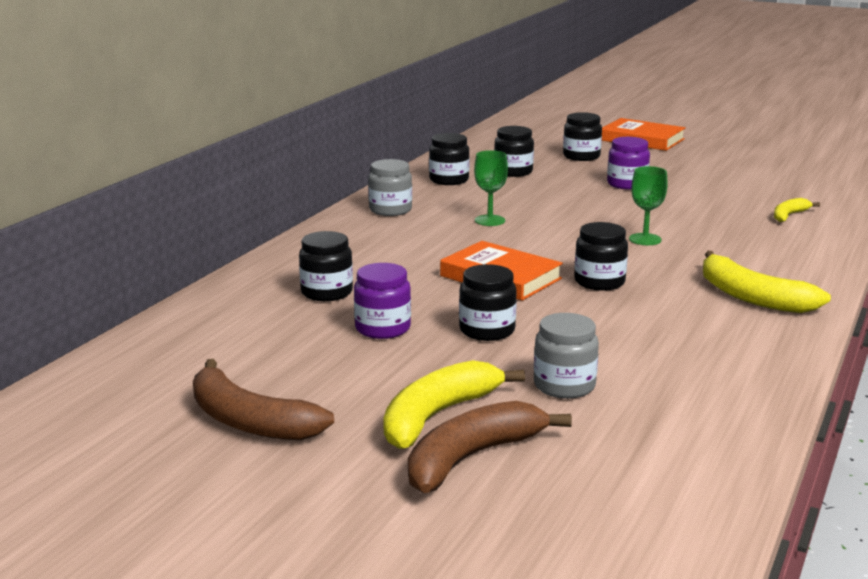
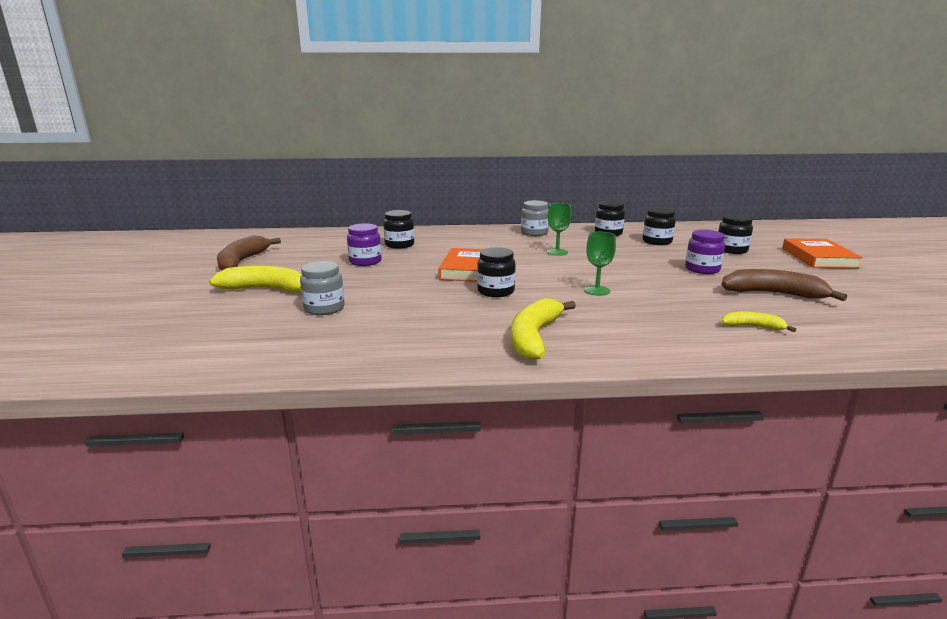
camera: 60 degrees right, 0 degrees up
brown banana [408,401,572,493] -> brown banana moved to [721,269,847,301]
black jar [459,264,517,341] -> none

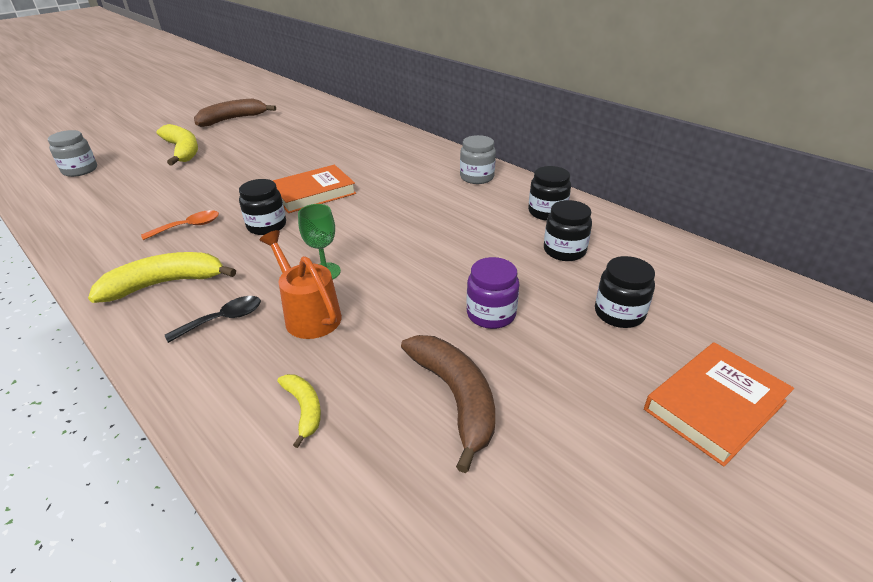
camera: 50 degrees right, 15 degrees up
grey jar [300,261,345,315] -> grey jar moved to [48,130,97,177]
purple jar [347,223,382,266] -> none
black jar [383,210,414,249] -> none
green goblet [547,203,571,256] -> none
none -> orange spoon [141,210,219,240]
none -> black spoon [165,296,261,343]
none -> orange watering can [259,230,342,339]

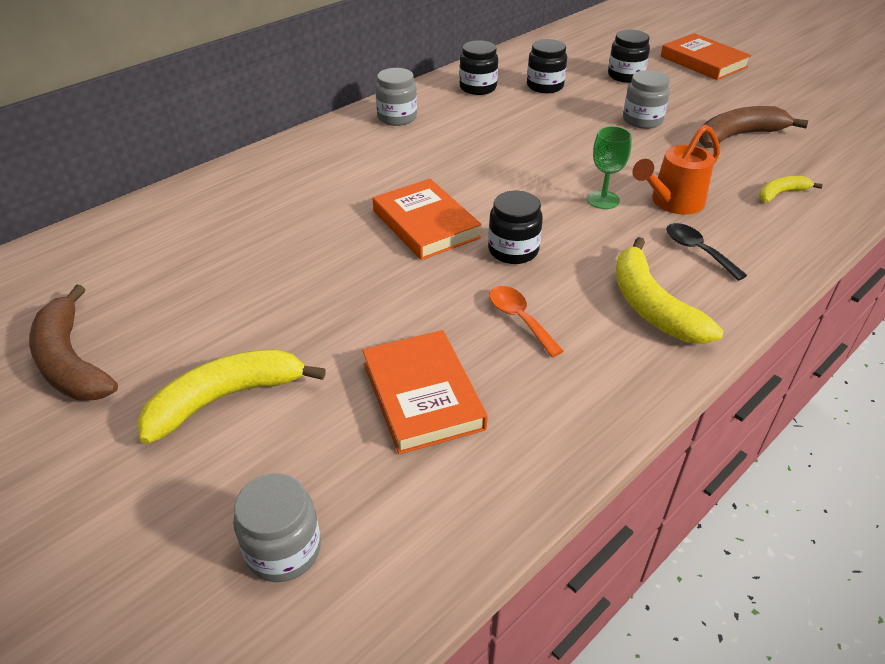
camera: 90 degrees left, 5 degrees up
purple jar [466,257,519,329] -> grey jar [623,70,670,129]
none -> orange book [362,330,488,454]

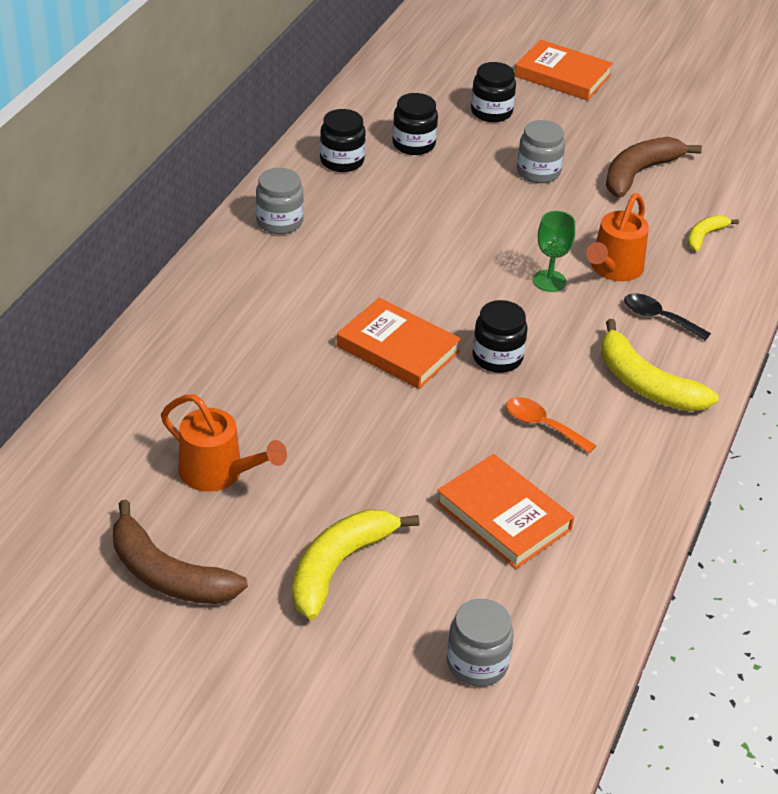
camera: 25 degrees left, 0 degrees up
none -> orange watering can [161,394,287,492]

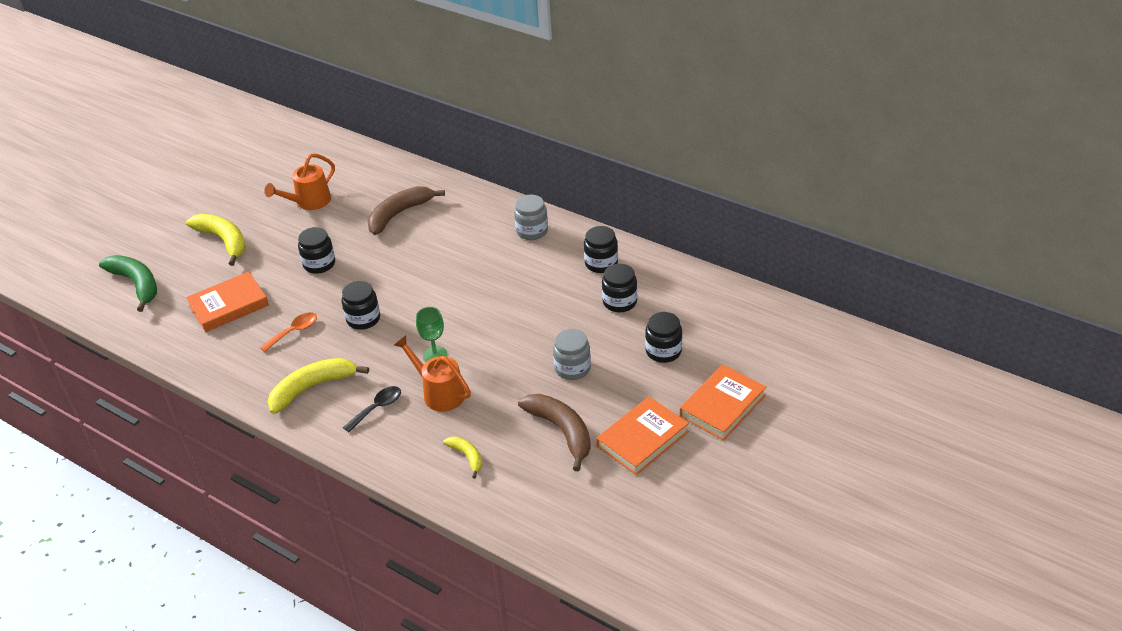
camera: 105 degrees right, 0 degrees up
brown banana [113,500,248,604] -> brown banana moved to [368,186,445,235]
orange book [337,298,461,389] -> orange book moved to [596,396,689,475]
grey jar [447,599,514,686] -> green banana [99,255,157,312]
none -> black jar [298,227,335,274]

